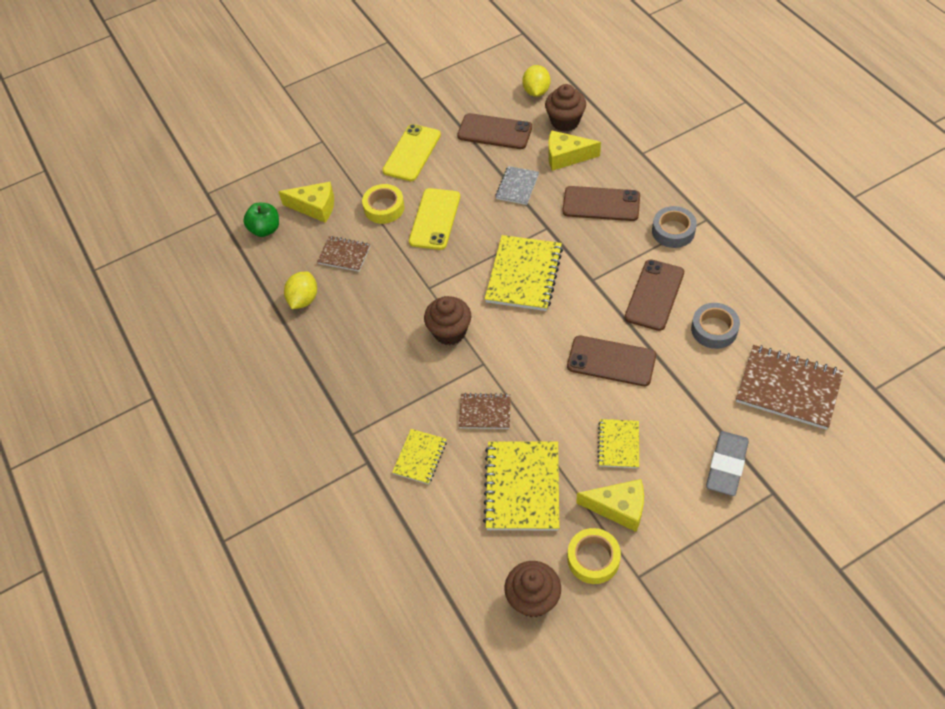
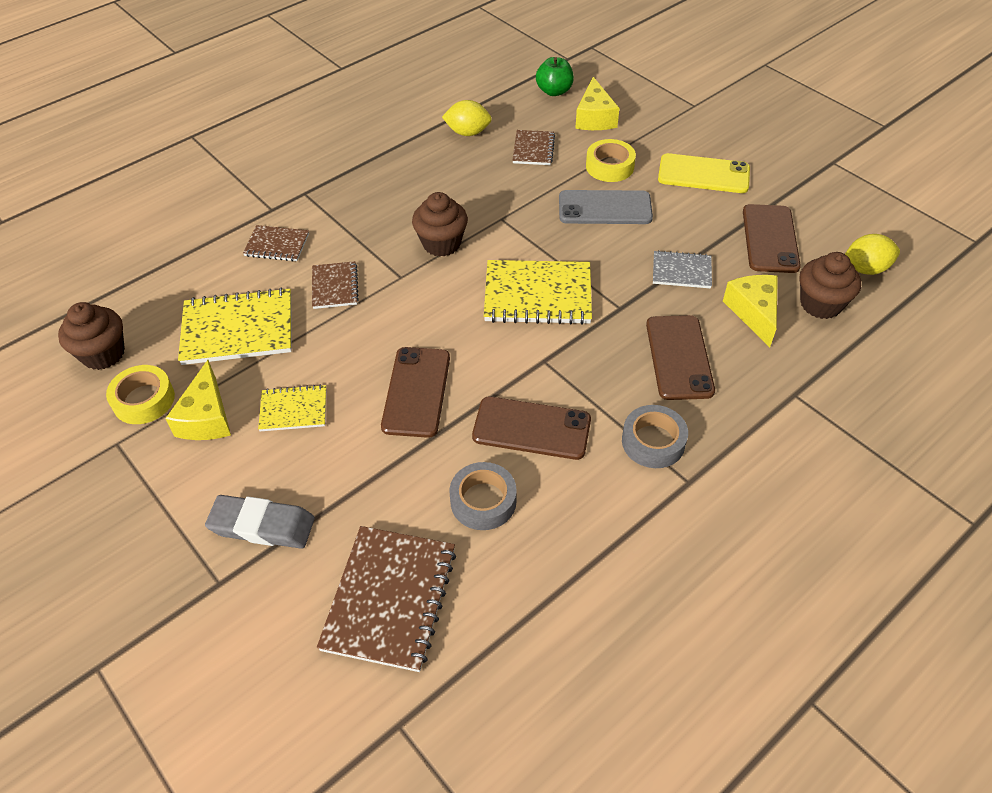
camera: 75 degrees right, 5 degrees down
yellow notebook [392,429,447,484] -> brown notebook [243,225,309,262]
yellow phone [409,188,460,250] -> grey phone [559,190,653,224]

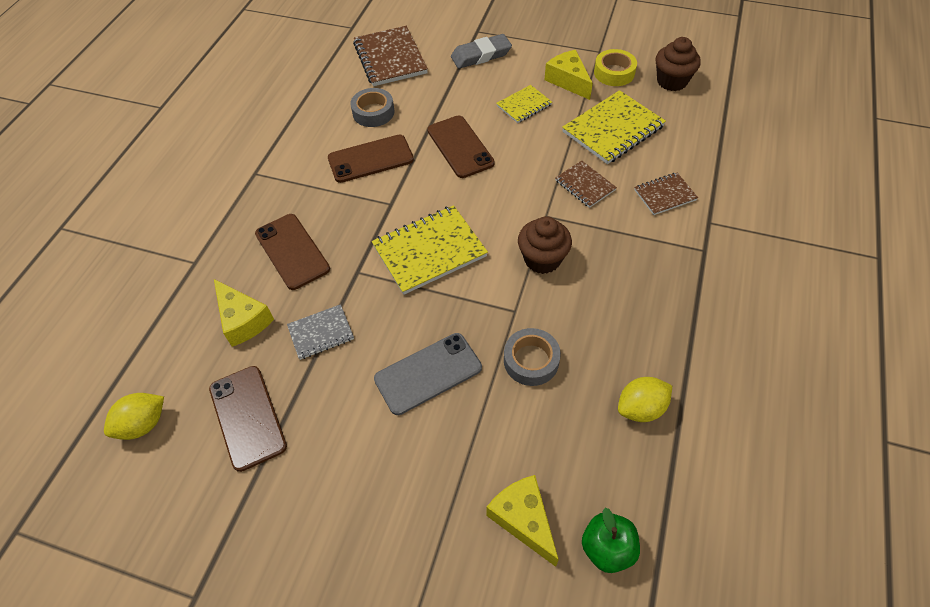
camera: 150 degrees right, 5 degrees up
brown notebook [512,130,555,165] -> none
yellow tape [586,139,636,182] -> none
grey tape [622,405,688,468] -> grey tape moved to [504,328,561,386]
yellow phone [658,153,750,193] -> none
brown cupcake [799,252,861,319] -> none

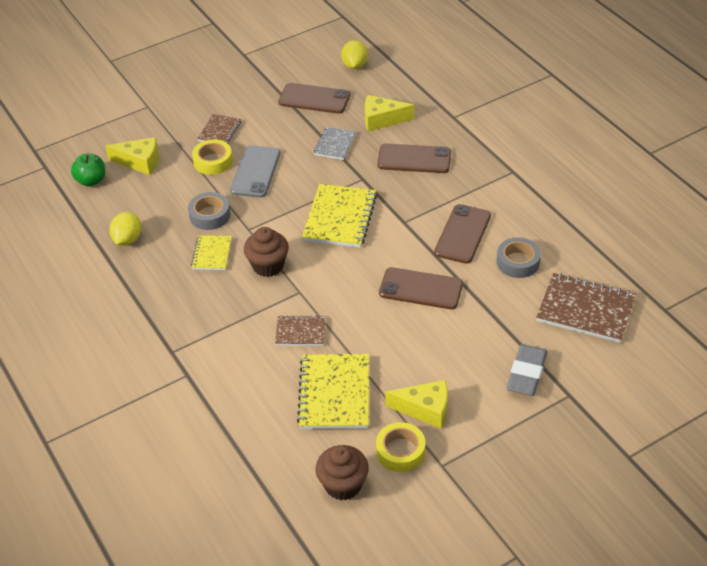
camera: 130 degrees right, 10 degrees down
yellow notebook [496,85,552,123] -> yellow notebook moved to [191,235,232,270]
brown notebook [634,172,698,215] -> brown notebook moved to [197,114,241,143]
none -> yellow tape [192,139,233,175]

